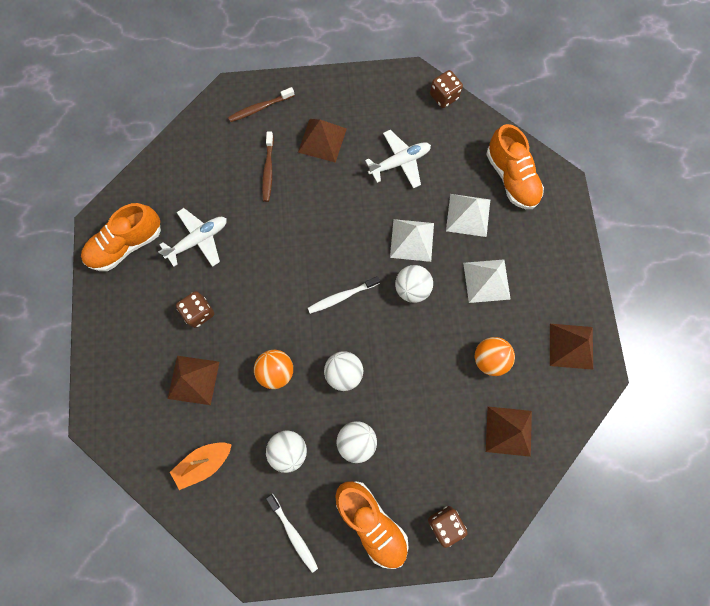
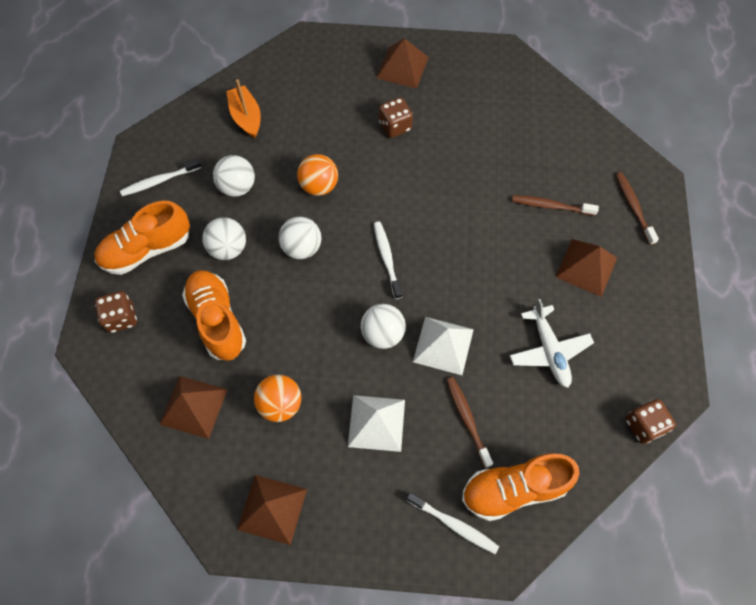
camera: 100 degrees right, 10 degrees down
orange shoe [81,203,161,271] -> orange shoe moved to [182,270,246,361]
white plane [158,208,227,267] -> none
brown pyramid [168,356,219,405] -> brown pyramid moved to [376,38,429,89]
white pyramid [446,194,490,237] -> brown toothbrush [446,377,493,468]
none -> white toothbrush [406,492,499,554]

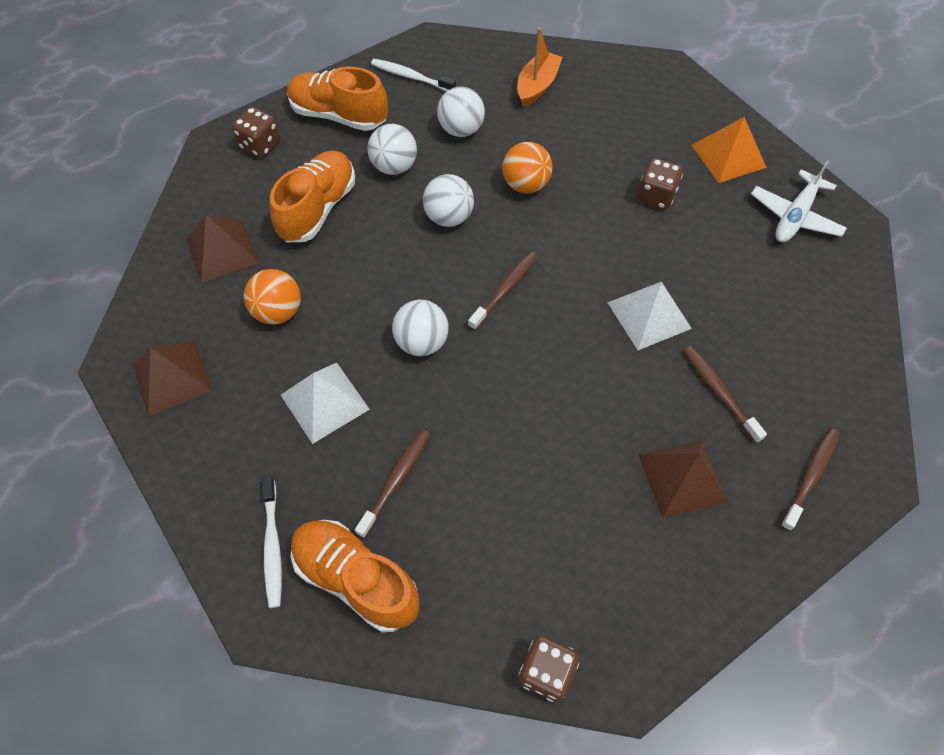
camera: 50 degrees right, 5 degrees down
white toothbrush [374,221,402,299] -> brown toothbrush [468,251,538,330]
brown pyramid [376,38,429,89] -> orange pyramid [691,117,767,183]
white pyramid [413,317,474,375] -> white pyramid moved to [607,282,692,350]
white plane [510,299,594,388] -> white plane moved to [751,161,847,242]

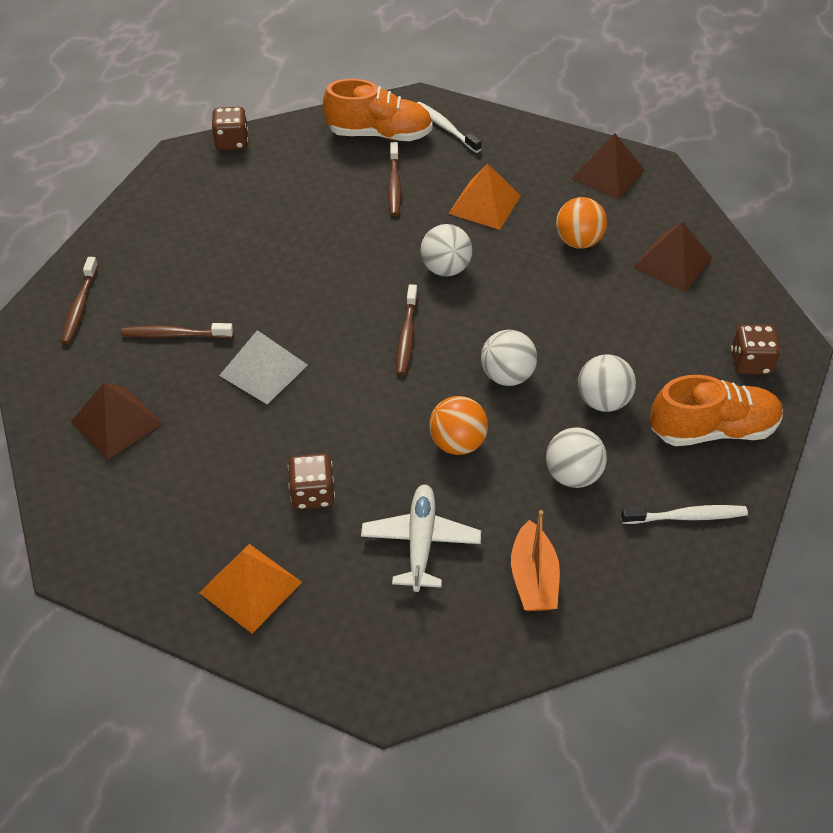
camera: 150 degrees right, 10 degrees down
orange shoe [270,150,355,242] -> none
white pyramid [281,363,370,444] -> orange pyramid [448,163,521,230]
brown pyramid [639,440,728,518] -> brown pyramid moved to [71,383,163,460]
brown toothbrush [683,346,767,443] -> brown toothbrush turned 150 degrees clockwise [121,323,233,338]
white plane [751,161,847,242] -> white plane moved to [361,485,481,592]

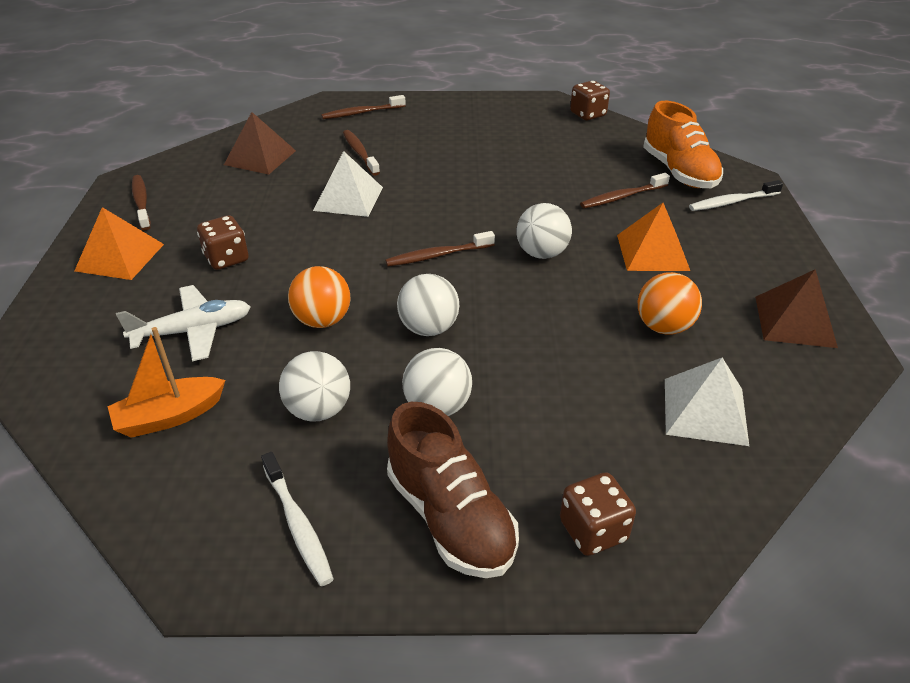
camera: 65 degrees right, 10 degrees down
white toothbrush [417,102,482,153] -> white toothbrush turned 135 degrees counterclockwise [689,180,783,211]
brown pyramid [633,222,712,292] -> white pyramid [665,358,749,446]
orange shoe [650,375,783,446] -> brown shoe [387,402,519,578]
none -> brown toothbrush [132,175,151,230]

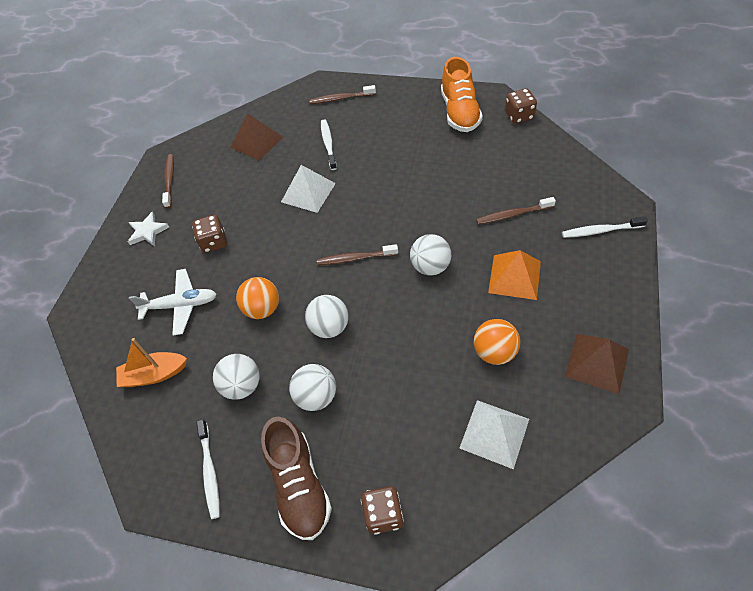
camera: 20 degrees right, 15 degrees up
orange pyramid [75,207,164,280] -> white star [128,212,169,246]
brown toothbrush [343,130,380,176] -> white toothbrush [321,120,337,170]
orange shoe [643,101,723,188] -> orange shoe moved to [441,57,483,132]

